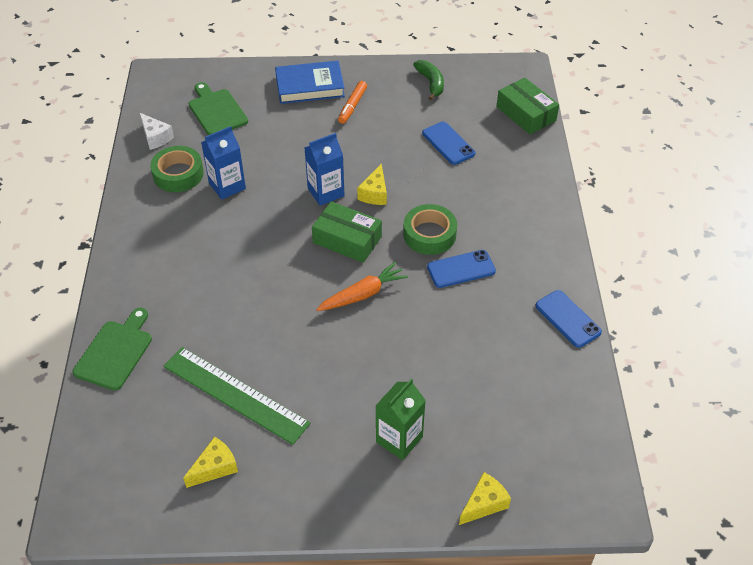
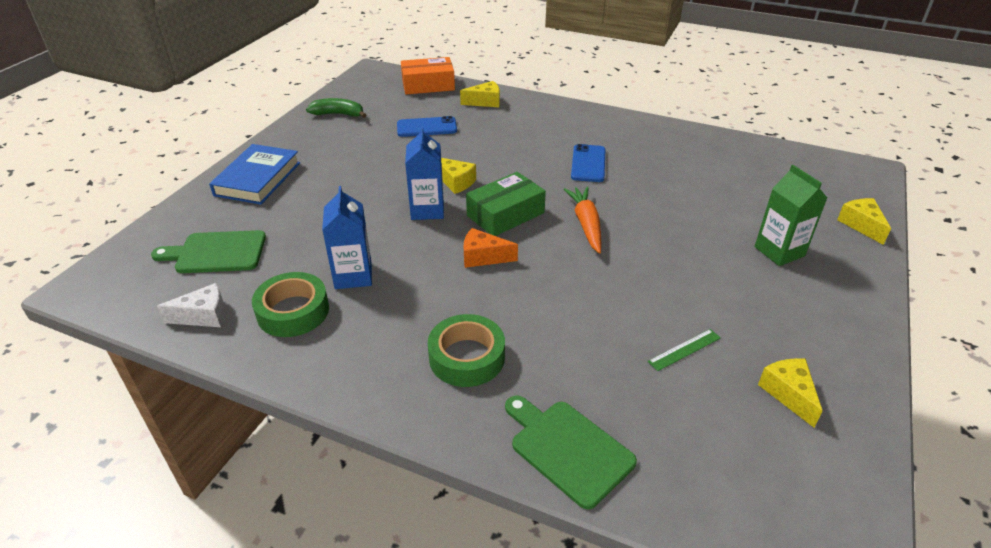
camera: 65 degrees left, 10 degrees down
green ruler [164,347,311,445] -> green ruler [648,329,721,371], size x0.41
orange marker [338,81,367,124] -> none
green tape [403,204,457,255] -> green tape moved to [428,314,505,387]
green box [496,78,559,135] -> orange box [401,57,455,94]
blue phone [536,290,602,348] -> none
none -> yellow cheese [460,81,500,107]
none -> orange cheese [464,228,518,268]

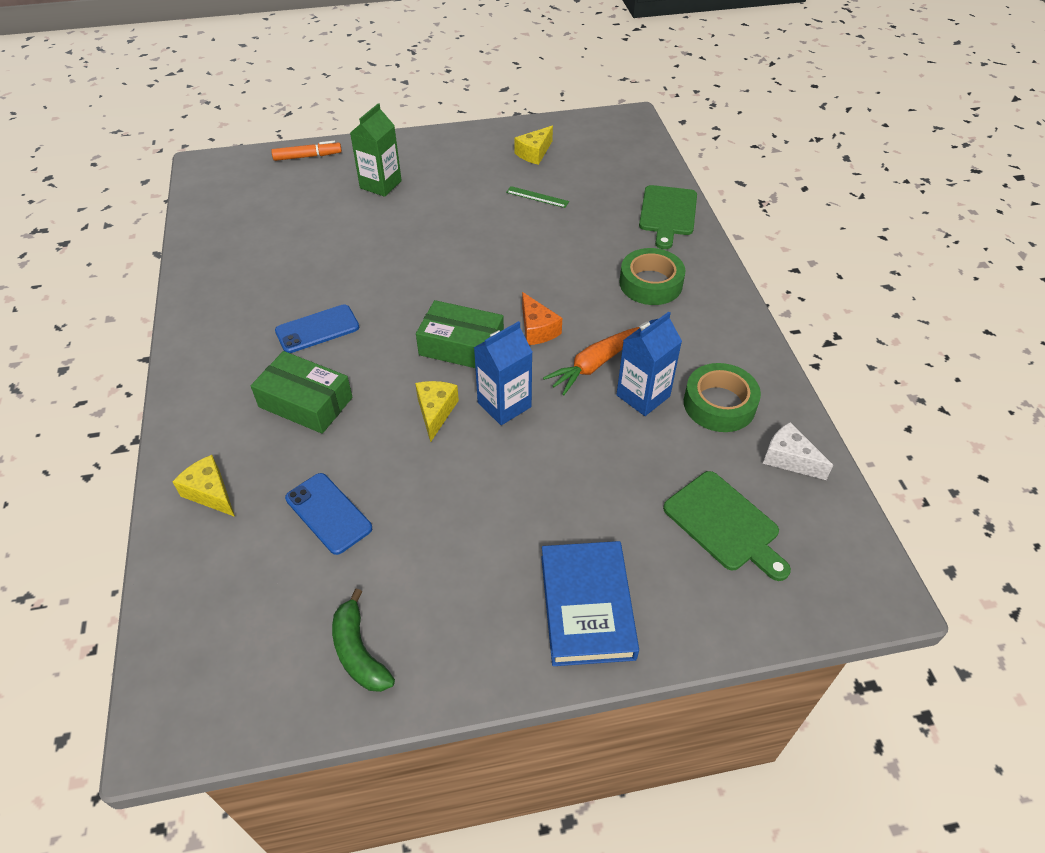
camera: 125 degrees left, 10 degrees up
blue book [209,144,300,205] -> blue book turned 75 degrees counterclockwise [541,541,639,666]
orange box [401,57,455,94] -> none
orange carrot [564,186,602,253] -> orange carrot moved to [543,327,640,395]
yellow cheese [837,198,891,245] -> orange marker [271,141,342,161]
none -> green box [251,351,353,434]

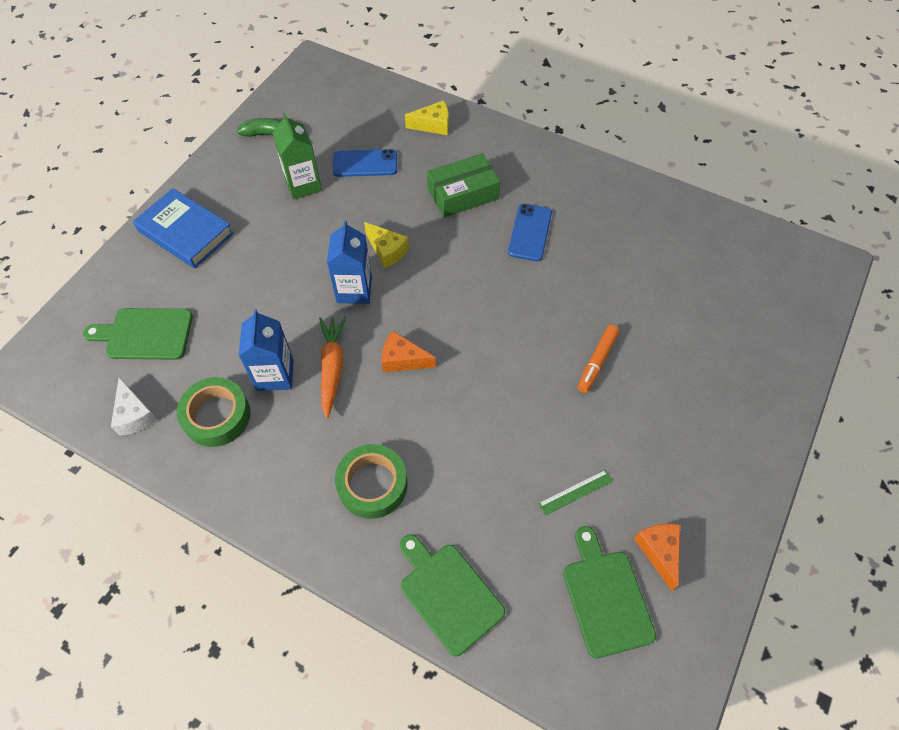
camera: 130 degrees right, 10 degrees up
orange marker [271,141,342,161] -> orange marker moved to [577,325,620,393]
green carton [350,103,402,197] -> green carton moved to [272,113,322,199]
green box [416,300,504,368] -> none
yellow cheese [514,126,553,165] -> orange cheese [634,524,680,591]
white cheese [763,422,834,480] -> white cheese turned 75 degrees clockwise [111,377,158,436]
none -> green cutting board [563,526,656,658]

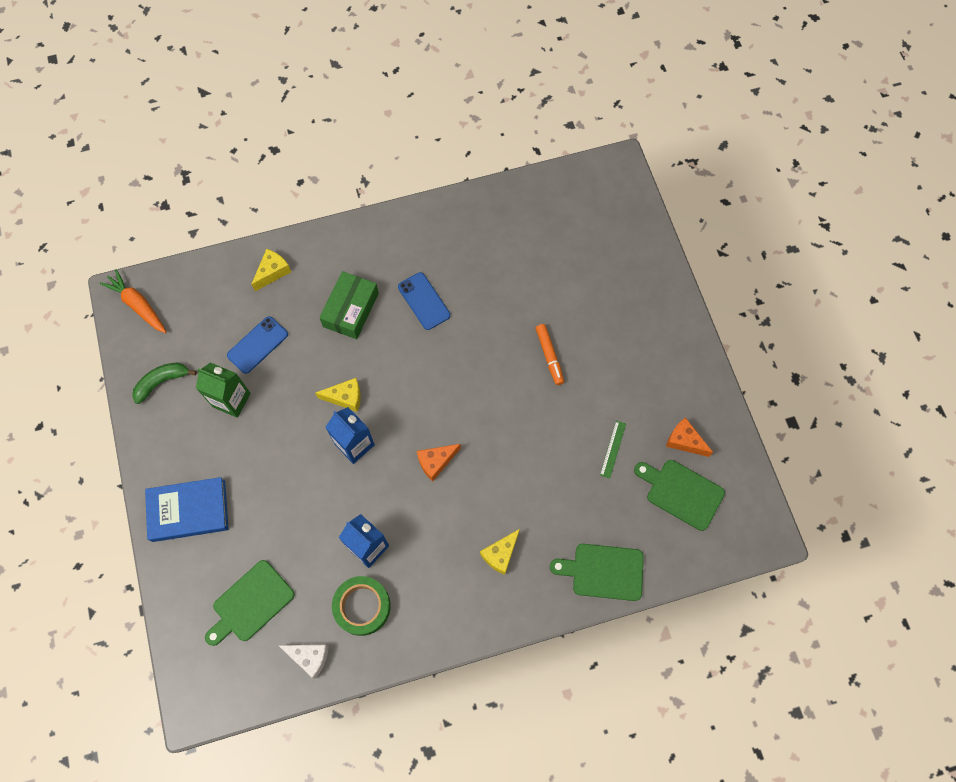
camera: 45 degrees left, 10 degrees up
orange carrot [319,317,346,419] -> orange carrot moved to [100,269,166,333]
green tape [335,444,408,519] -> yellow cheese [480,529,520,575]

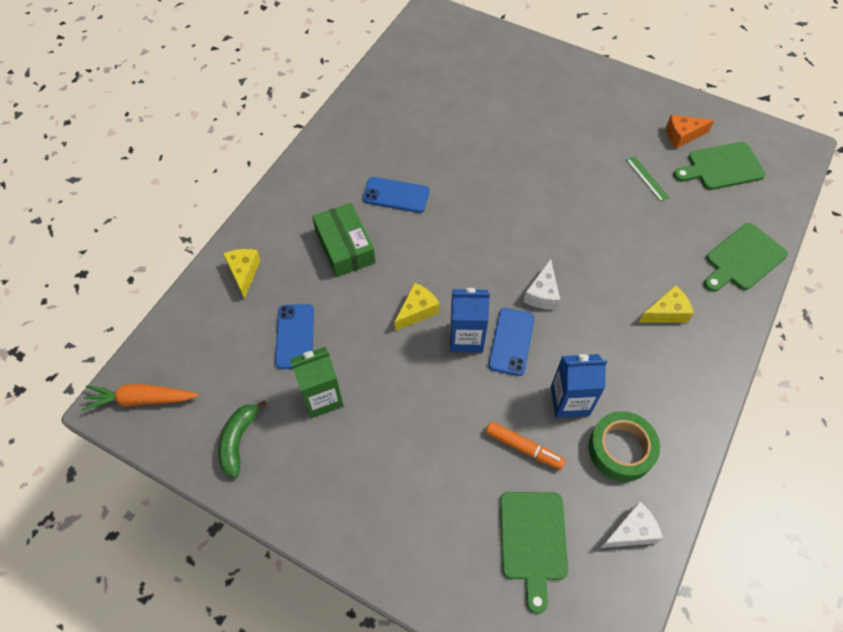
camera: 45 degrees left, 10 degrees down
blue book [145,477,228,542] -> none
orange cheese [417,444,461,481] -> white cheese [523,259,560,310]
yellow cheese [480,529,520,575] -> yellow cheese turned 105 degrees counterclockwise [639,285,694,323]
orange marker [536,324,564,385] -> orange marker moved to [486,422,566,470]
none -> blue phone [488,308,535,376]

